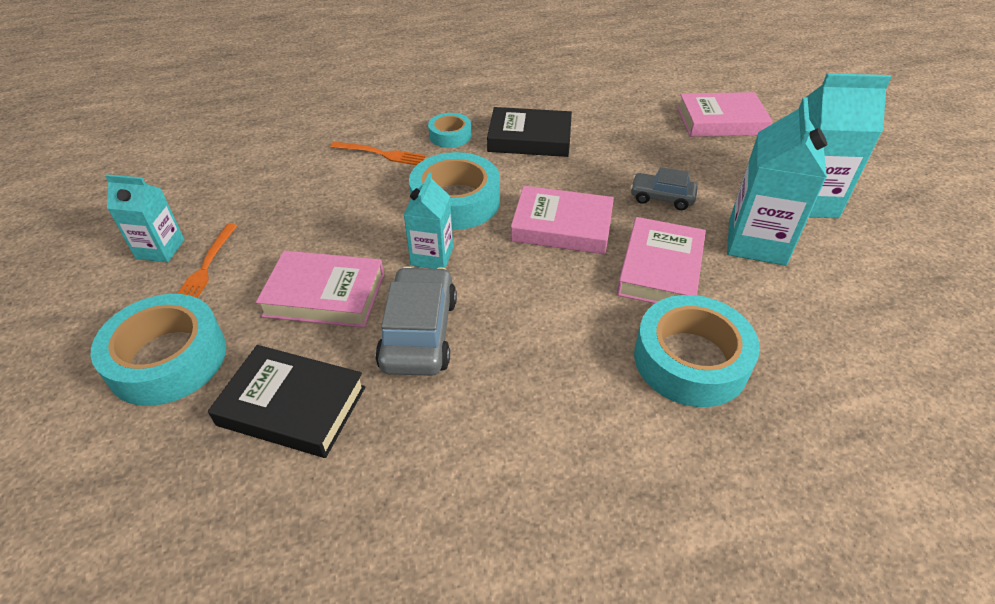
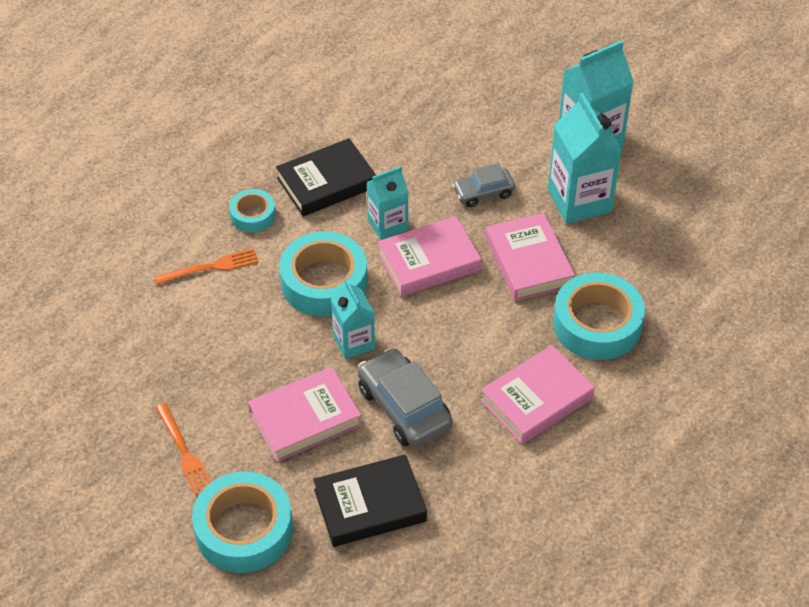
camera: 35 degrees left, 5 degrees up
turquoise carton [105,174,184,262] -> turquoise carton moved to [367,166,408,240]
pink book [677,92,772,137] -> pink book moved to [480,345,595,444]

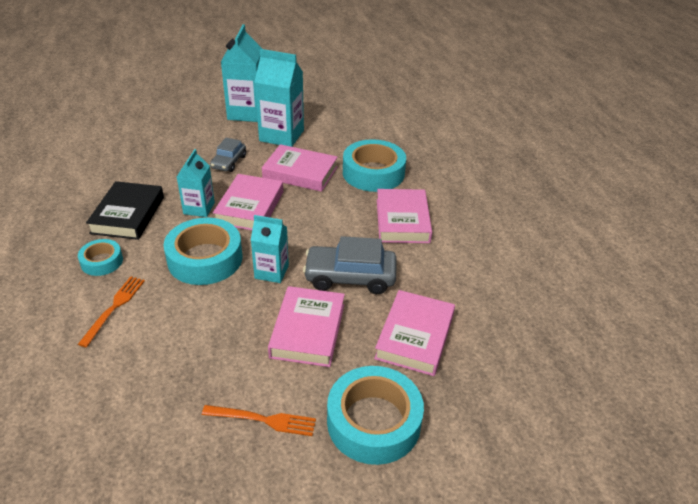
camera: 55 degrees left, 10 degrees down
black book [313,454,427,547] -> pink book [374,290,455,376]

